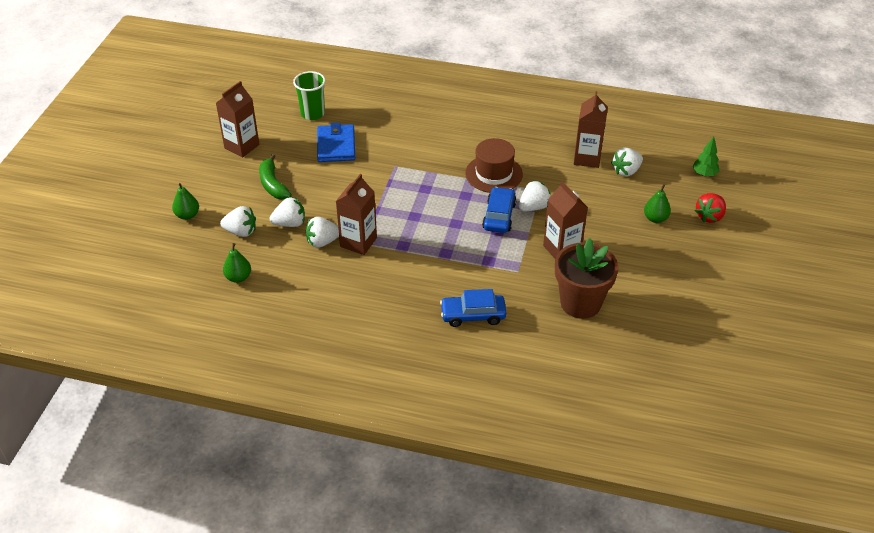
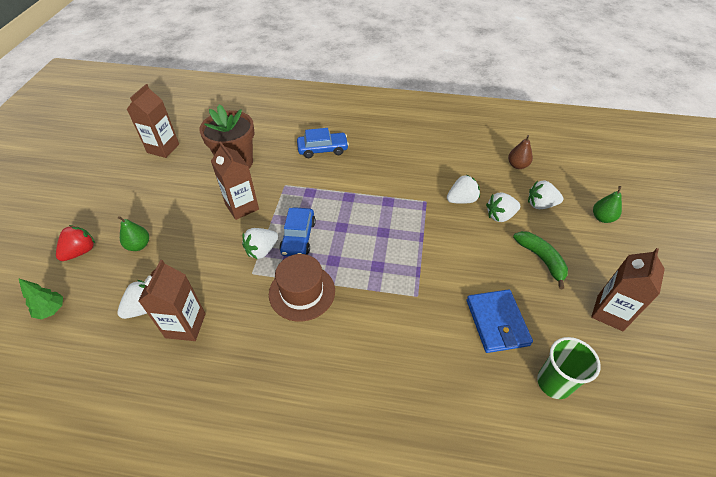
camera: 175 degrees right, 5 degrees up
green pear [223,243,251,283] -> brown pear [508,135,533,169]
brown carton [336,174,377,255] -> brown carton moved to [127,84,179,158]

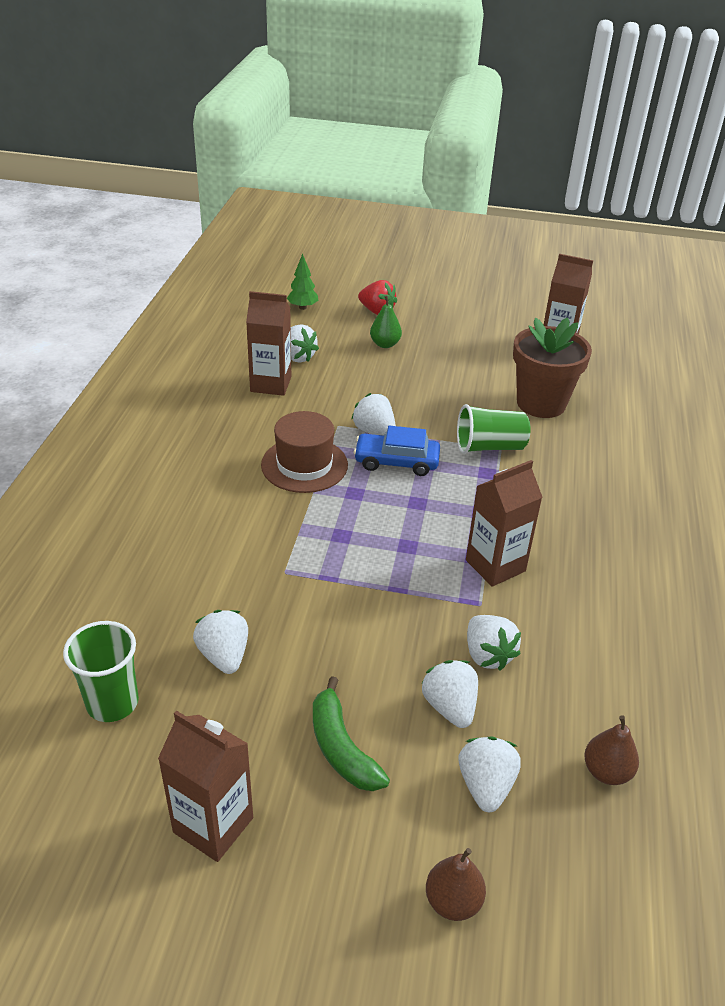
camera: 90 degrees right, 10 degrees down
brown carton [211,141,259,220] -> brown carton moved to [466,460,542,587]
blue car [297,128,349,158] -> none
blue wallet [467,289,533,353] -> white strawberry [193,610,248,674]
green banana [513,231,568,289] -> green banana turned 90 degrees clockwise [313,676,390,791]
green pear [593,186,622,223] -> brown pear [426,848,486,921]
none -> green cup [457,404,531,454]

